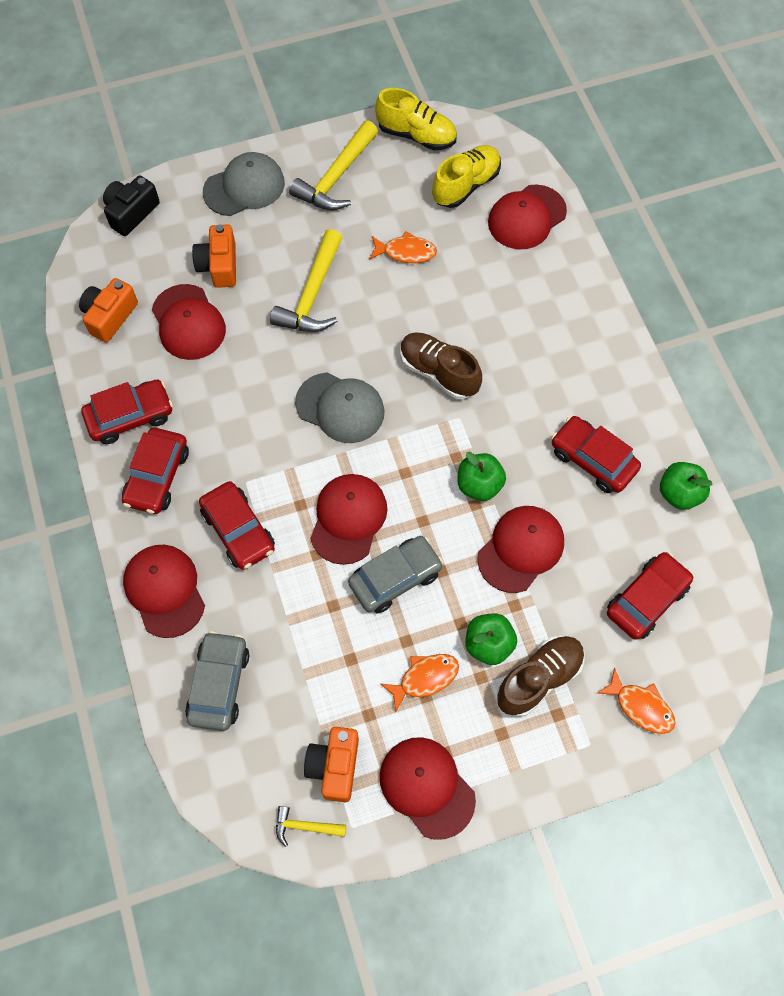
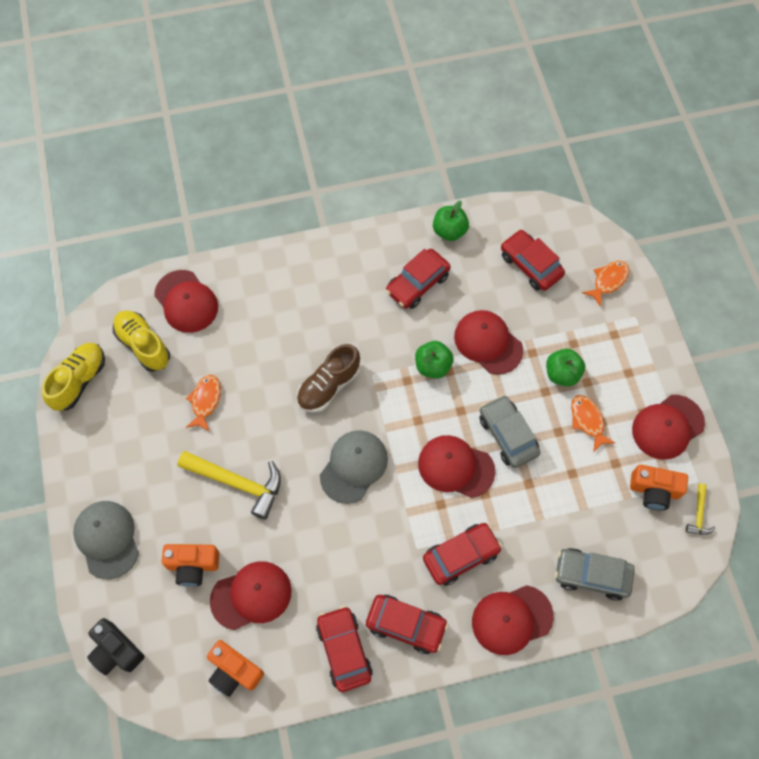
camera: 85 degrees left, 0 degrees up
yellow hammer [289,121,378,210] -> none
brown shoe [497,636,585,717] -> none

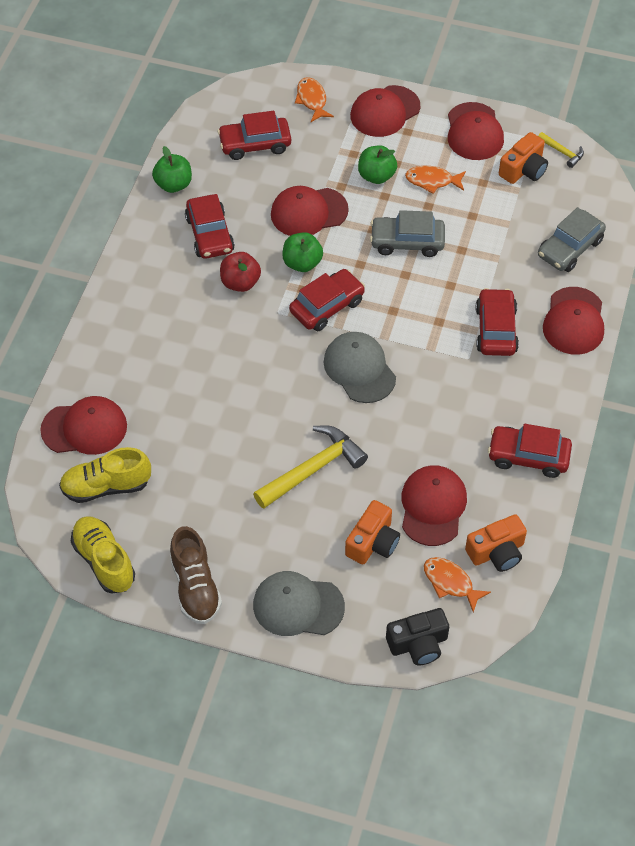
camera: 60 degrees left, 10 degrees down
orange fish [186,375,221,432] -> orange fish moved to [424,557,491,612]
brown shoe [297,344,360,412] -> brown shoe moved to [170,526,222,624]
red car [366,595,448,654] -> red car moved to [289,269,365,331]
red cap [418,435,495,498] -> red cap moved to [350,85,420,137]
none -> red apple [220,252,261,292]

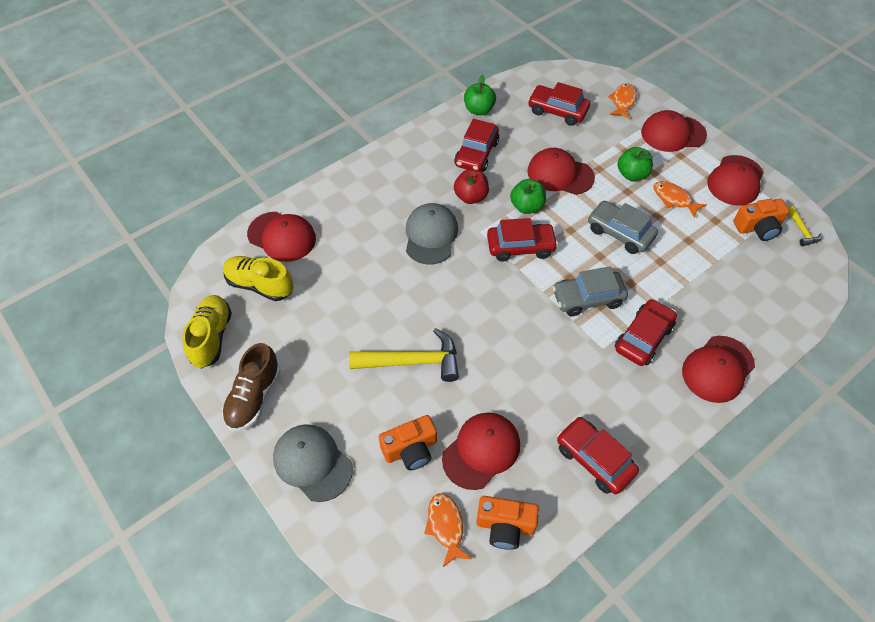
camera: 35 degrees right, 0 degrees up
grey cap [324,332,396,403] -> grey cap moved to [406,203,458,265]
black camera [386,608,449,665] -> none
grey car [538,207,606,272] -> grey car moved to [552,266,628,317]

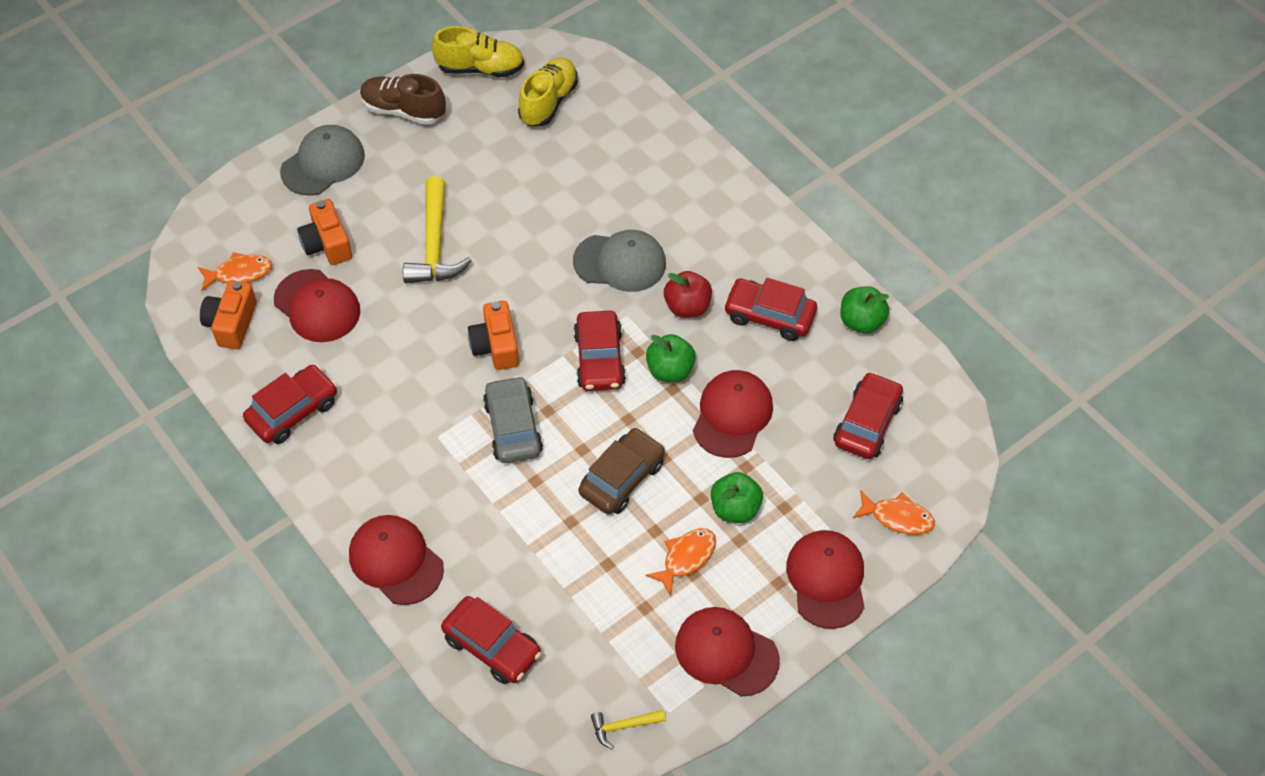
camera: 90 degrees right, 0 degrees up
red cap [247,212,316,262] -> none
grey car [588,201,658,254] -> brown car [579,428,665,514]
red car [615,299,677,366] -> red car moved to [441,596,541,684]
orange camera [733,199,789,241] -> orange camera moved to [468,301,519,370]

